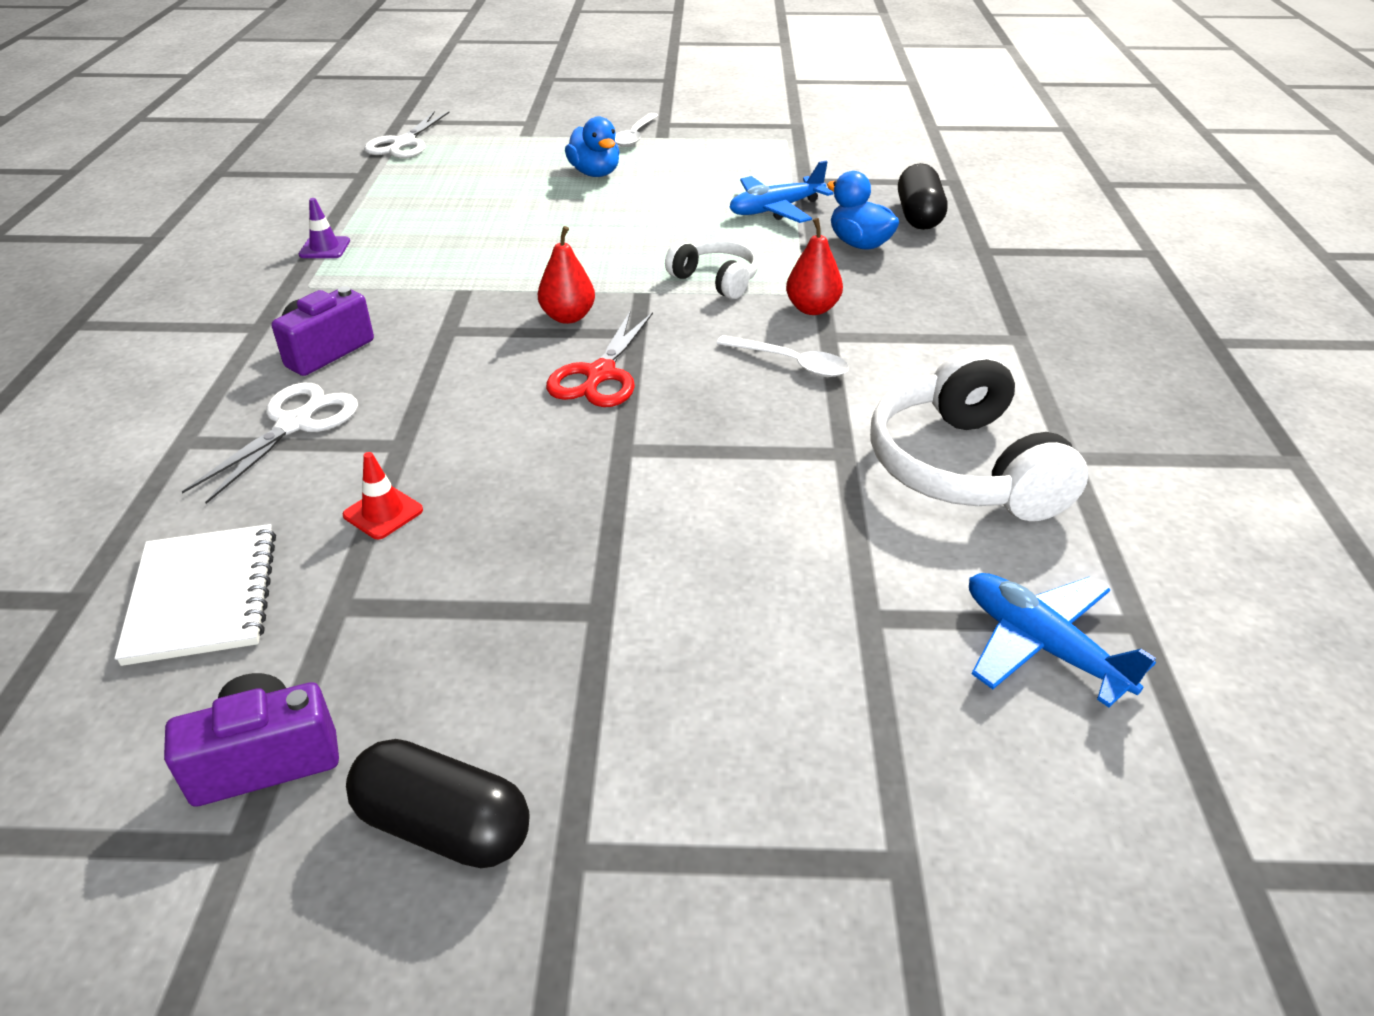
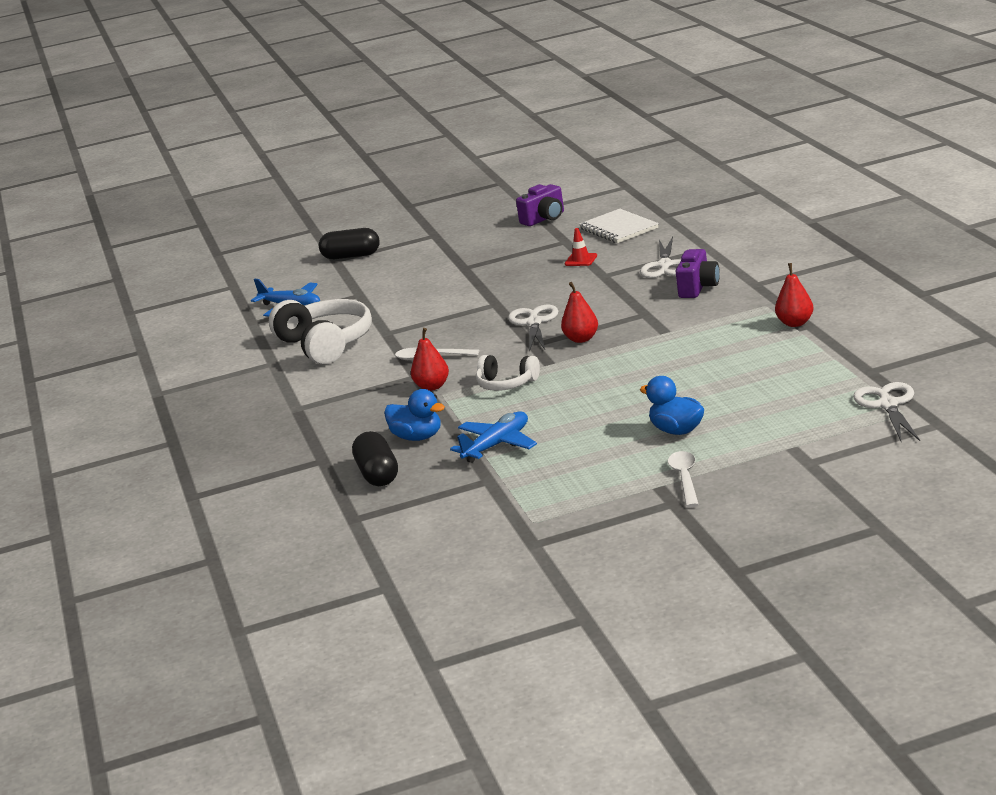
camera: 165 degrees right, 15 degrees down
purple traffic cone [299,198,350,258] -> red pear [775,263,813,327]
black capsule [346,739,529,868] -> black capsule moved to [319,228,380,259]
red scissors [546,310,653,407] -> white scissors [508,305,558,352]

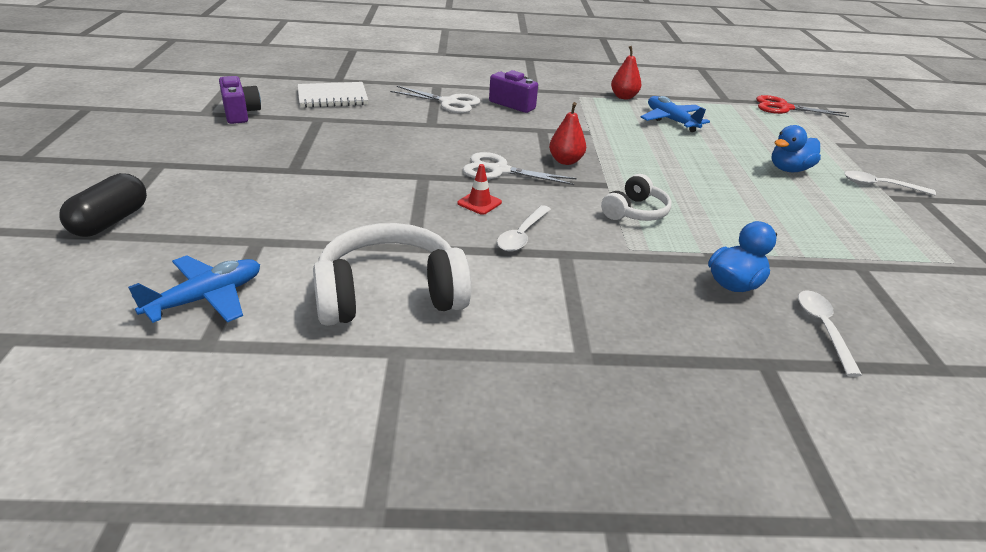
camera: 80 degrees left, 10 degrees up
black capsule [352,431,398,486] -> white spoon [798,290,862,377]
red pear [411,328,449,391] -> none
blue plane [450,412,537,463] -> blue plane moved to [641,96,710,132]
red traffic cone [565,228,597,266] -> red traffic cone moved to [458,164,502,215]
white scissors [853,382,920,441] -> red scissors [756,95,849,117]

